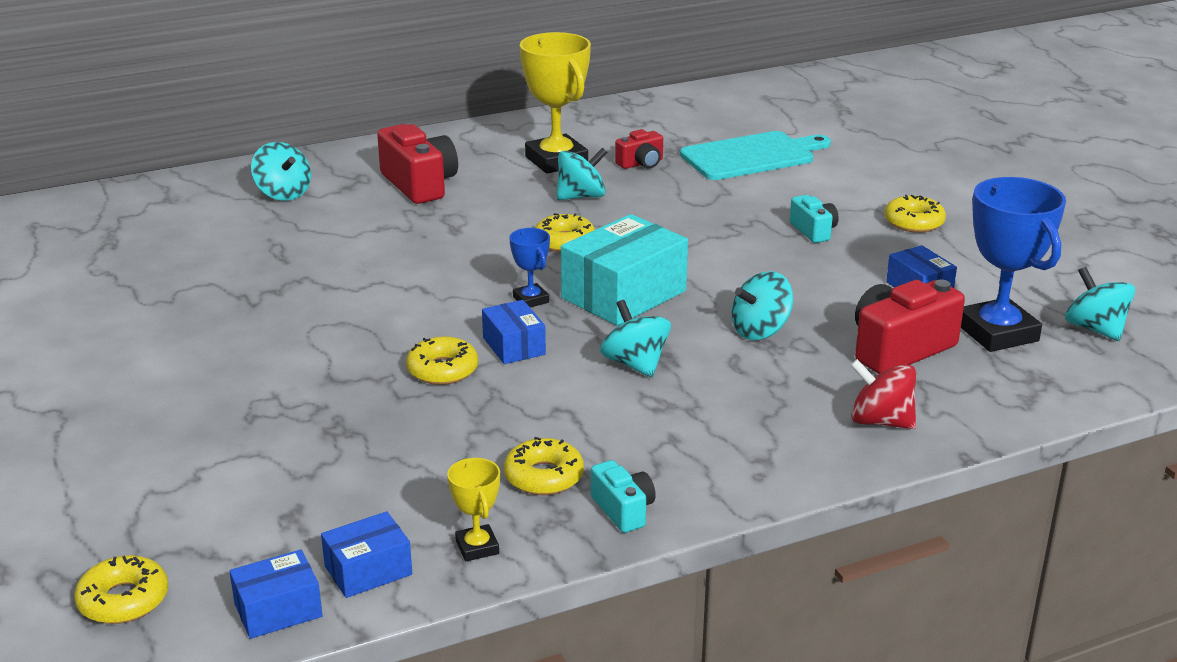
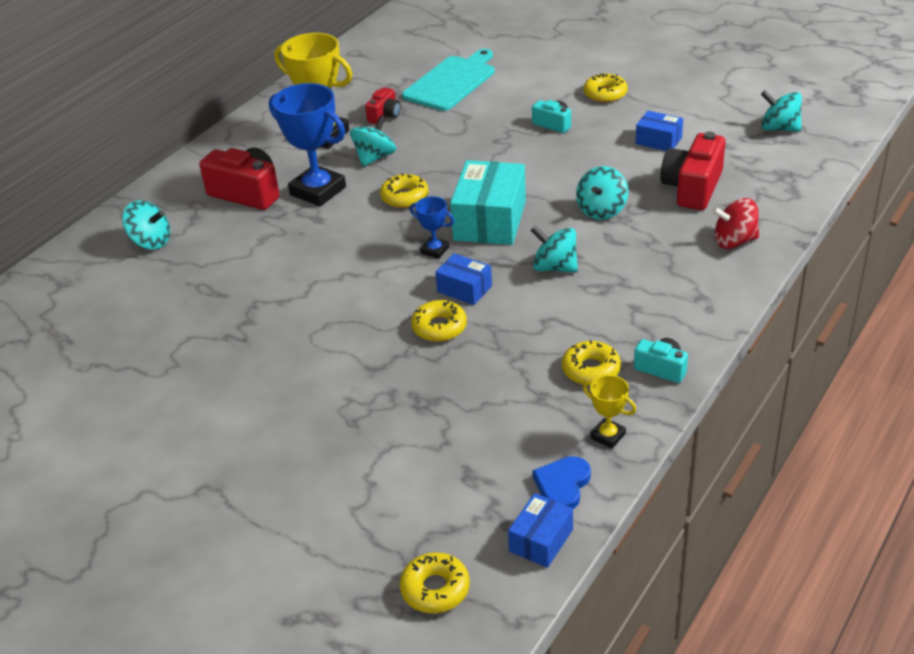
camera: 30 degrees left, 10 degrees up
blue box [321,511,412,598] -> blue heart [533,456,591,509]
blue trophy [961,177,1066,352] -> blue trophy moved to [269,83,346,206]

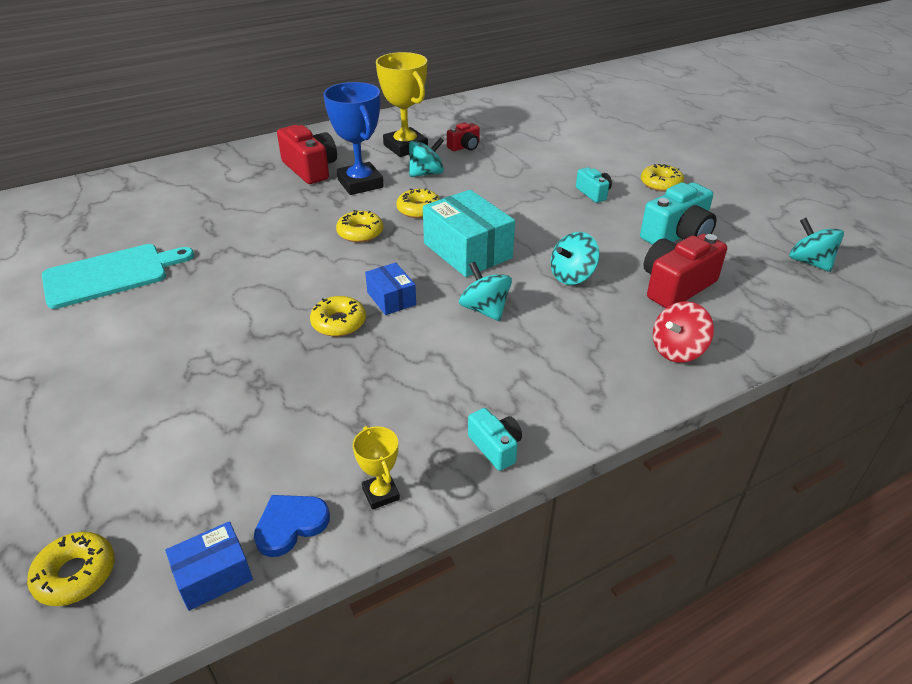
camera: 25 degrees right, 0 degrees up
turquoise spinning top [122,200,170,249] -> none
turquoise cutting board [402,49,495,111] -> turquoise cutting board moved to [42,244,194,309]
blue trophy [410,196,454,259] -> none
turquoise box [450,160,526,245] -> turquoise box turned 75 degrees counterclockwise [423,190,515,277]
yellow donut [562,340,621,386] -> yellow donut moved to [336,210,383,242]
blue box [636,111,683,151] -> turquoise camera [640,182,717,245]
red spinning top [712,198,759,249] -> red spinning top turned 60 degrees counterclockwise [653,301,714,363]

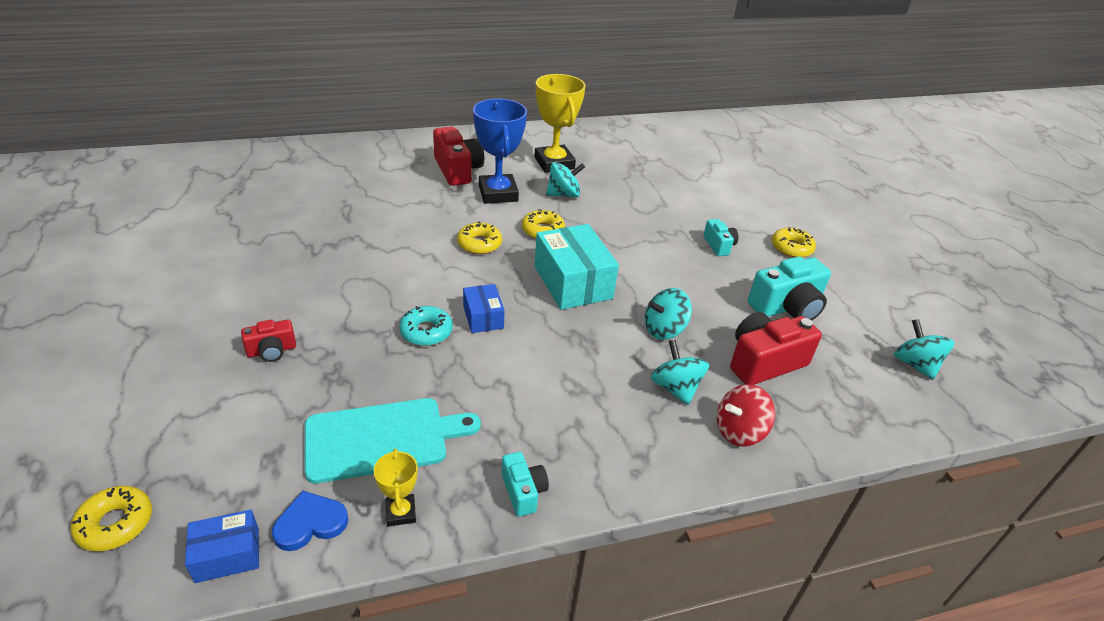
camera: 10 degrees right, 0 degrees up
turquoise cutting board [42,244,194,309] -> turquoise cutting board moved to [305,398,481,484]
yellow donut [310,296,366,337] -> turquoise donut [399,306,453,346]
red camera [447,122,480,151] -> red camera moved to [241,320,296,362]
turquoise spinning top [459,262,512,321] -> turquoise spinning top moved to [650,340,709,405]

